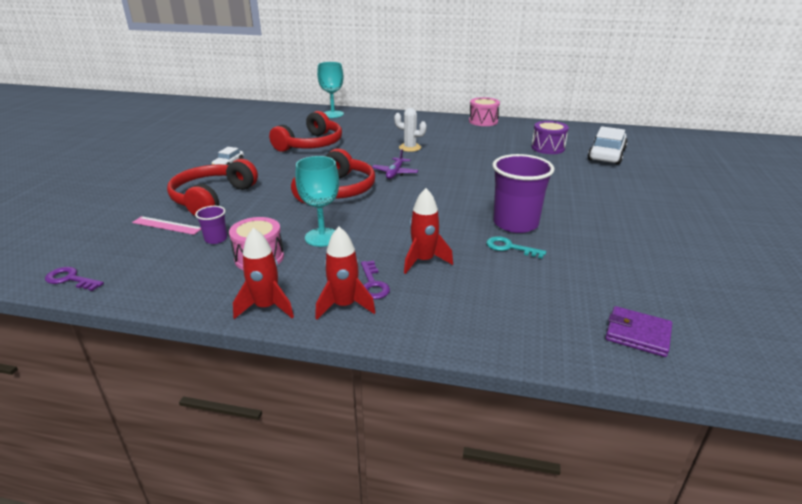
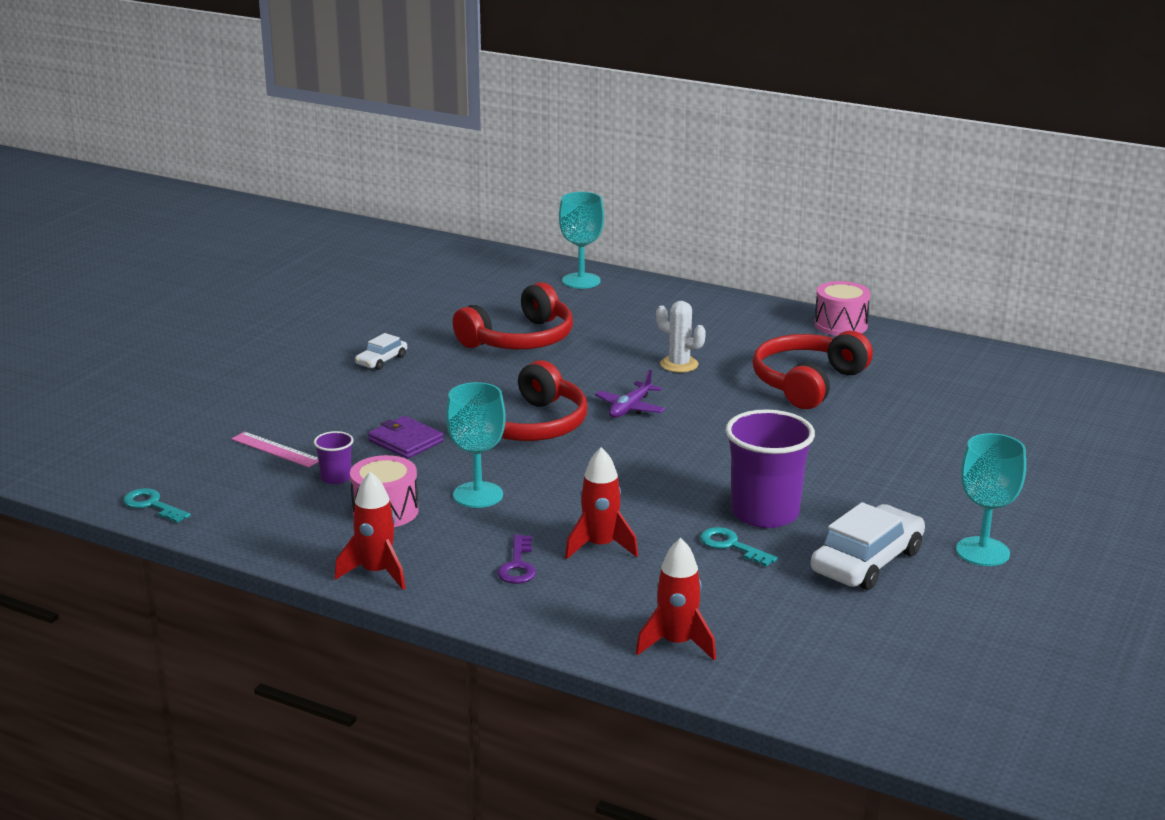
camera: 15 degrees right, 5 degrees down
purple key [45,267,104,291] -> turquoise key [123,488,191,523]
red headphones [167,159,258,216] -> red headphones moved to [752,331,873,409]
red rocket [315,227,376,320] -> red rocket moved to [636,538,716,660]
purple drum [532,121,569,154] -> none
white car [588,126,628,165] -> white car moved to [811,502,925,590]
purple wallet [605,306,672,357] -> purple wallet moved to [368,416,444,459]
none -> turquoise goblet [956,433,1026,566]

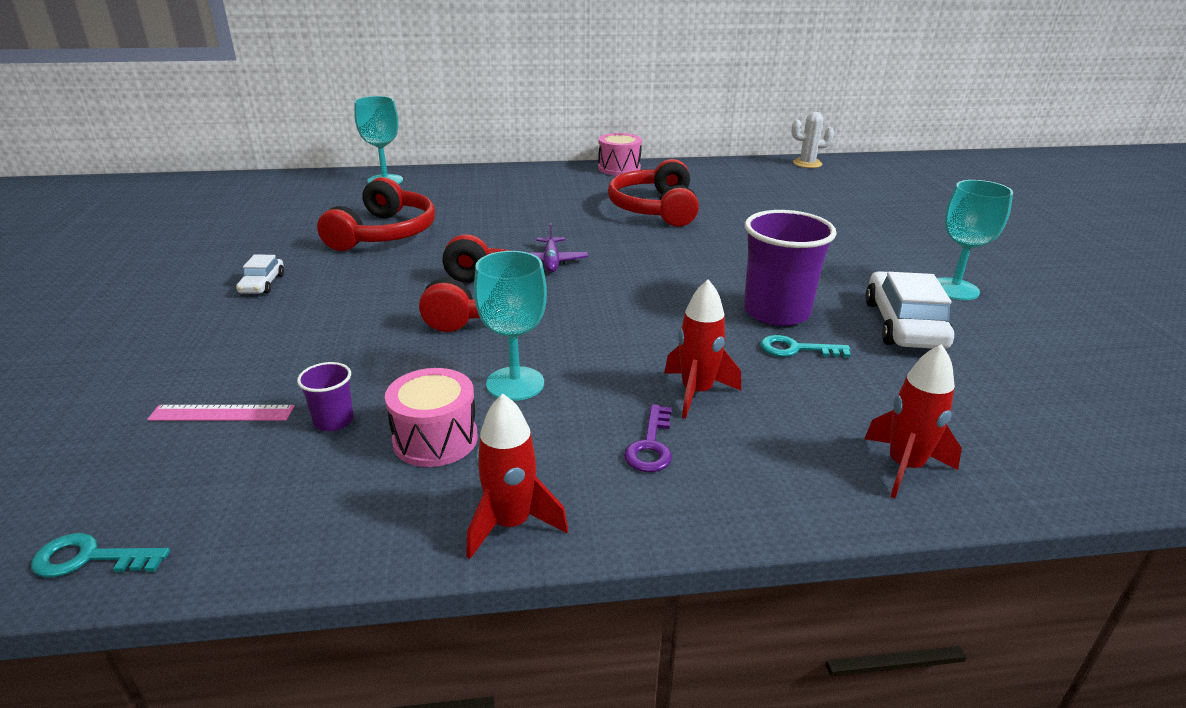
camera: 35 degrees left, 5 degrees up
purple wallet [368,416,444,459] -> none
purple key [497,535,536,584] -> purple key turned 45 degrees clockwise [624,404,672,472]
white cactus [656,301,706,373] -> white cactus moved to [792,112,834,168]

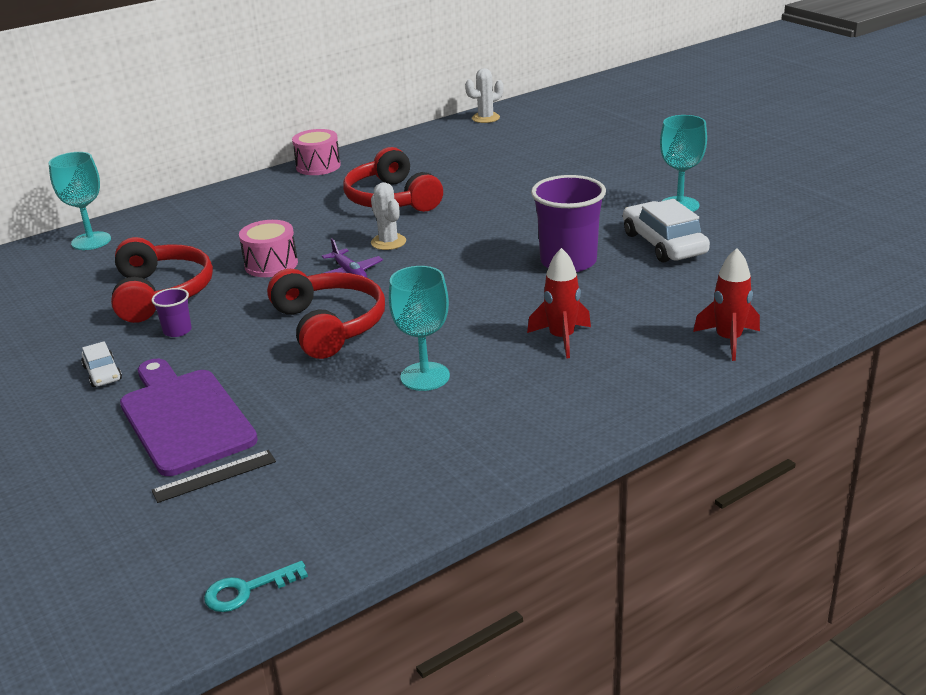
camera: 25 degrees left, 0 degrees up
pink ruler [147,405,295,421] -> black ruler [152,450,276,503]
purple cup [297,362,354,431] -> purple cup moved to [151,288,192,337]
pink drum [385,368,478,467] -> pink drum moved to [239,220,298,277]
red rocket [466,394,568,559] -> none
purple key [624,404,672,472] -> none
turquoise key [760,335,851,357] -> none
none -> purple cutting board [120,359,258,476]
none -> white cactus [371,182,406,250]

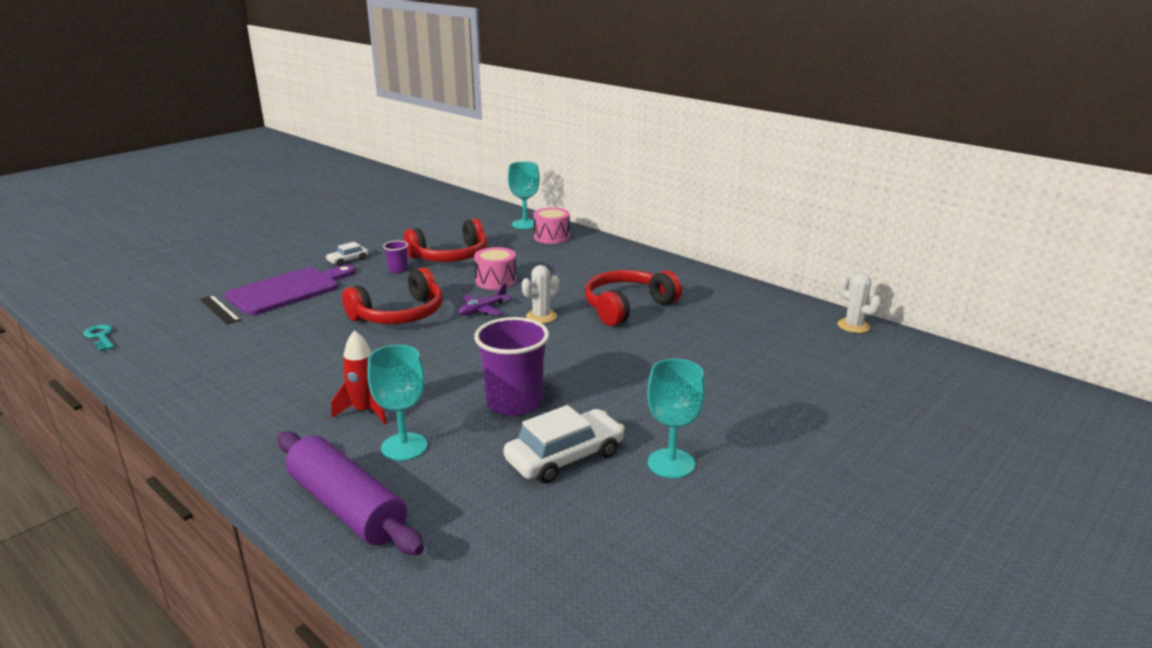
camera: 75 degrees right, 5 degrees down
pink drum [292,129,341,175] -> pink drum moved to [533,208,570,244]
turquoise goblet [389,266,450,391] -> turquoise goblet moved to [367,345,428,461]
red rocket [693,248,760,361] -> purple rolling pin [278,431,424,555]

